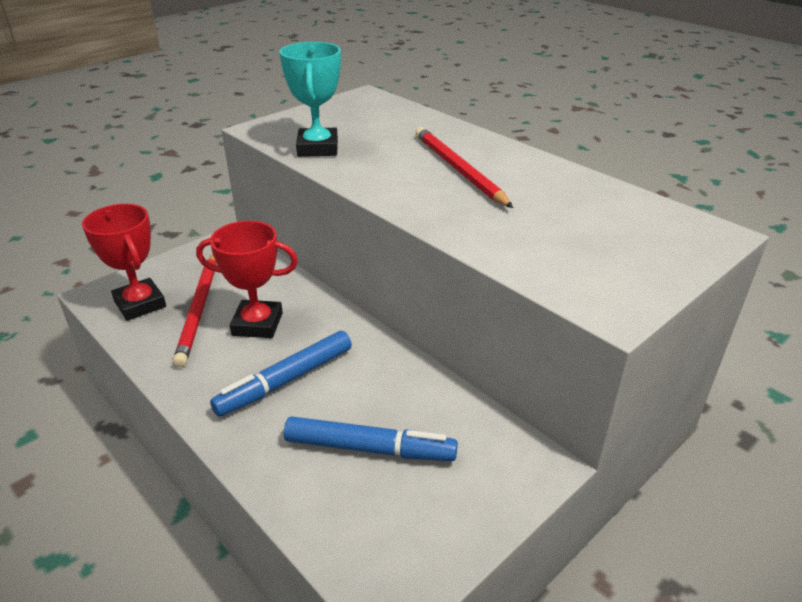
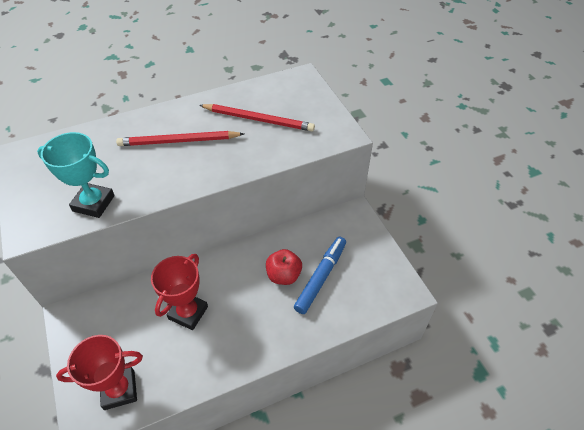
camera: 70 degrees left, 15 degrees up
red pencil [173,254,217,367] -> red pencil moved to [199,104,315,131]
blue marker [210,331,352,417] -> none
none -> red apple [266,249,302,285]

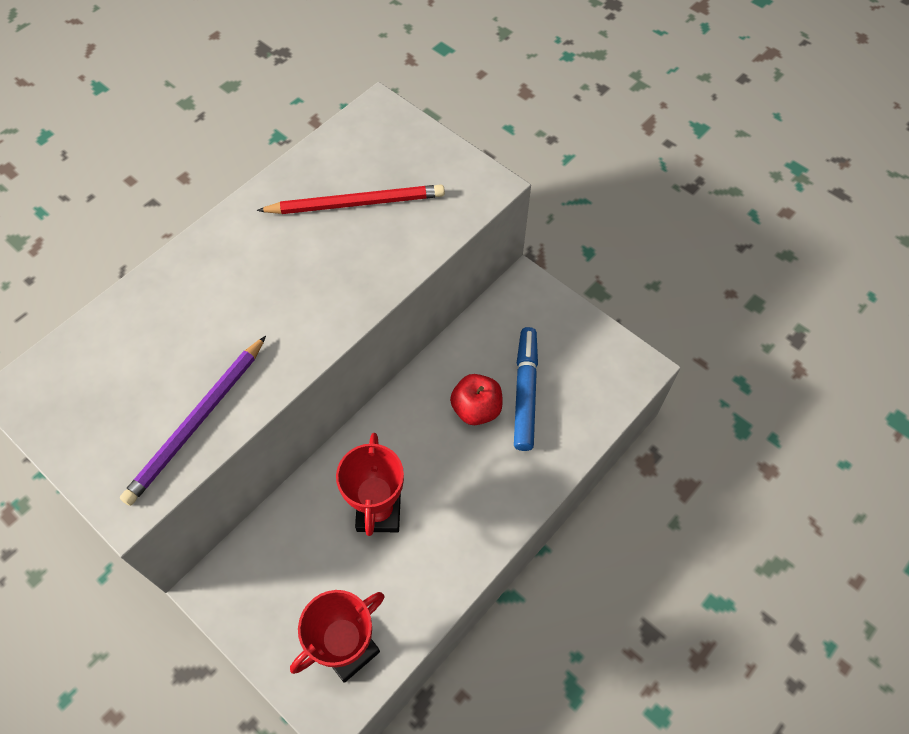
camera: 25 degrees left, 10 degrees up
turquoise trophy [37,132,115,218] -> purple pencil [120,336,266,506]
red pencil [116,131,244,146] -> none

